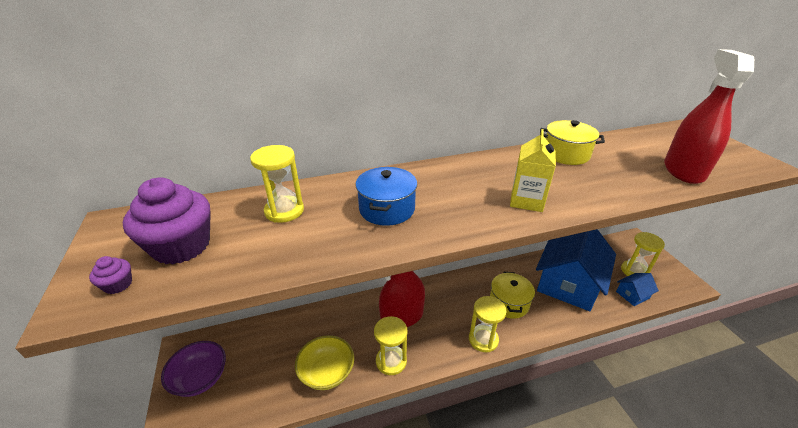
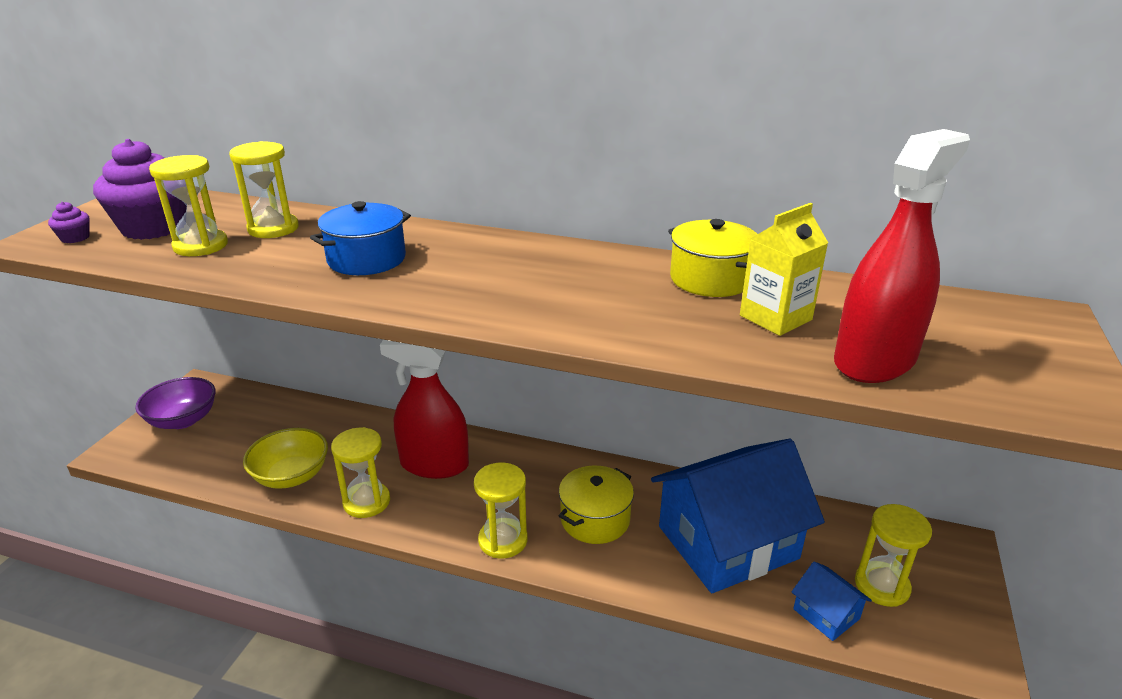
camera: 35 degrees right, 5 degrees down
yellow carton [510,129,556,212] -> yellow carton moved to [740,203,828,336]
blue house [616,273,659,306] -> blue house turned 45 degrees clockwise [792,561,872,641]
none -> yellow hourglass [149,155,228,256]

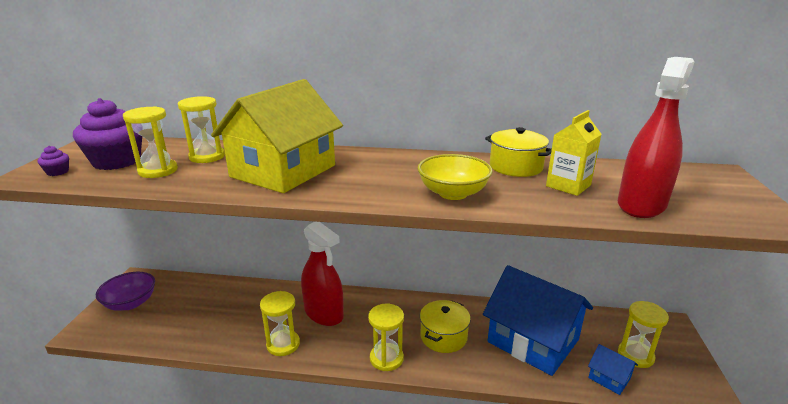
camera: 10 degrees left, 5 degrees down
yellow bowl [243,428,328,489] -> yellow bowl moved to [418,154,493,200]
blue pot [310,201,411,275] -> yellow house [211,79,343,193]
red spray bottle [380,340,469,479] -> red spray bottle turned 135 degrees counterclockwise [301,222,344,326]
blue house [651,439,825,593] -> blue house turned 75 degrees clockwise [483,265,593,376]

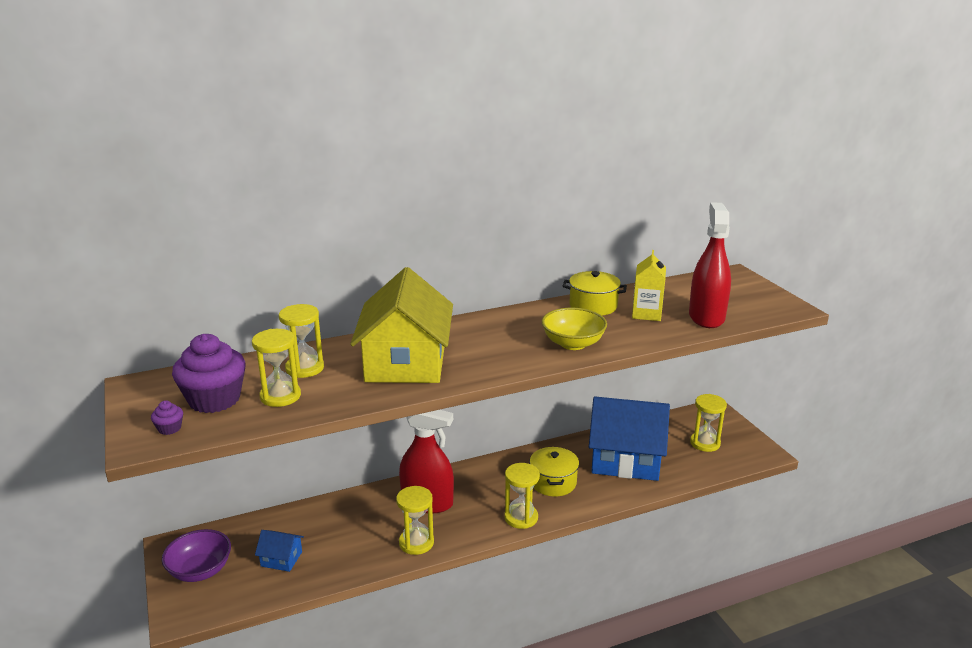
camera: 30 degrees left, 0 degrees up
blue house [588,344,638,395] -> blue house moved to [255,530,304,572]

